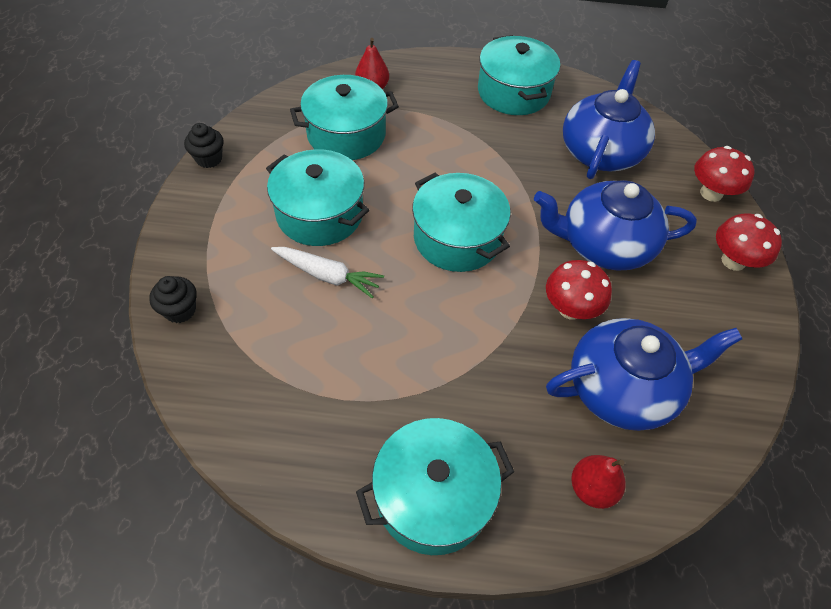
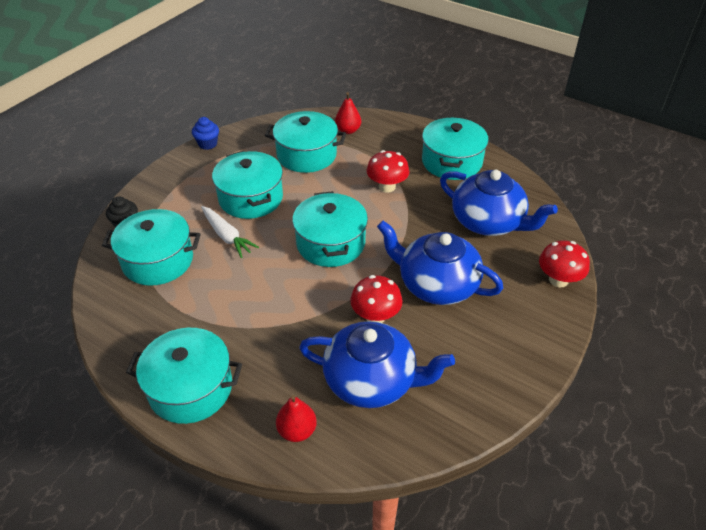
camera: 30 degrees right, 10 degrees down
black cupcake [184,123,224,168] -> blue cupcake [192,117,219,150]
blue teapot [563,60,655,179] -> blue teapot turned 75 degrees clockwise [440,170,558,236]
red mushroom [716,213,782,271] -> red mushroom moved to [367,150,409,193]
none -> turquoise pot [102,209,200,286]

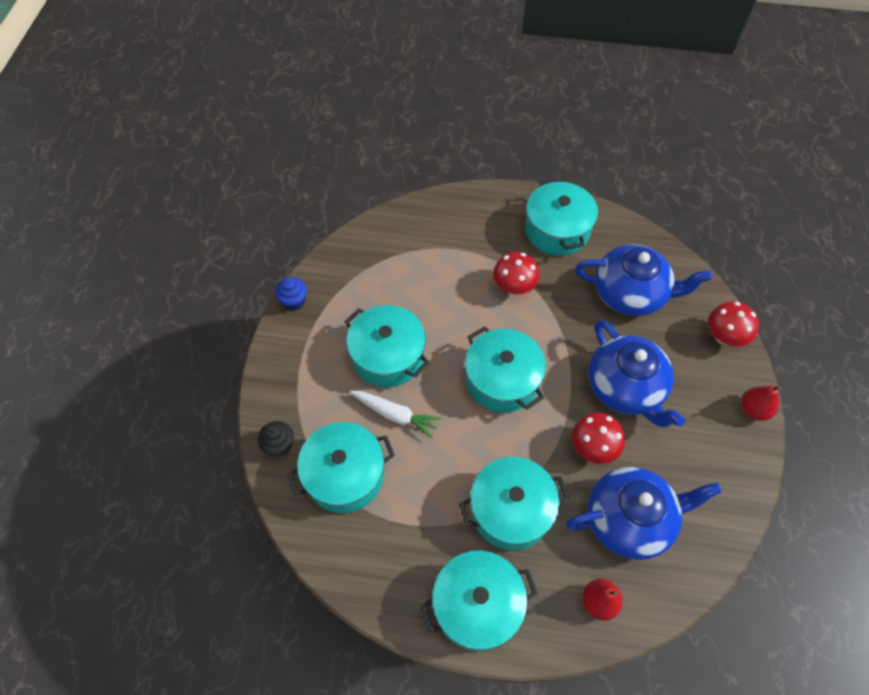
camera: 25 degrees left, 15 degrees up
turquoise pot [265,111,346,173] -> turquoise pot moved to [459,457,569,550]
red pear [335,92,361,134] -> red pear moved to [742,386,782,421]
blue teapot [377,221,503,305] -> blue teapot turned 120 degrees counterclockwise [588,320,685,427]

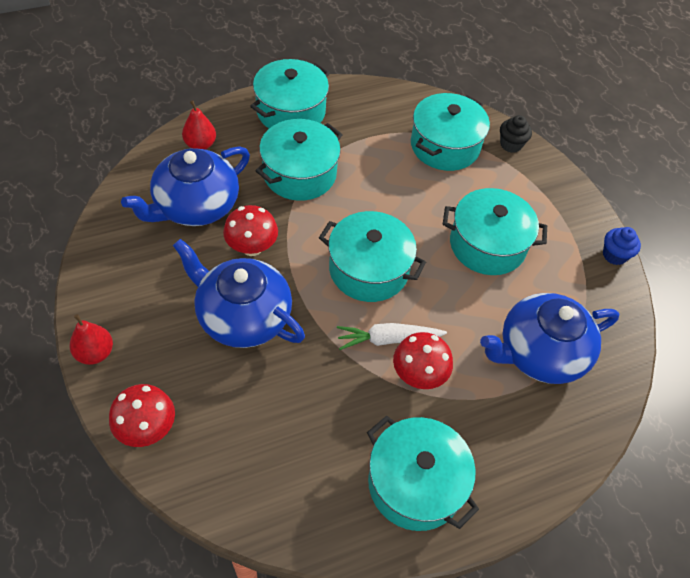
camera: 145 degrees right, 5 degrees down
white carrot [350,391,441,439] -> white carrot moved to [337,323,447,350]
blue teapot [575,244,712,316] -> blue teapot moved to [480,293,619,384]

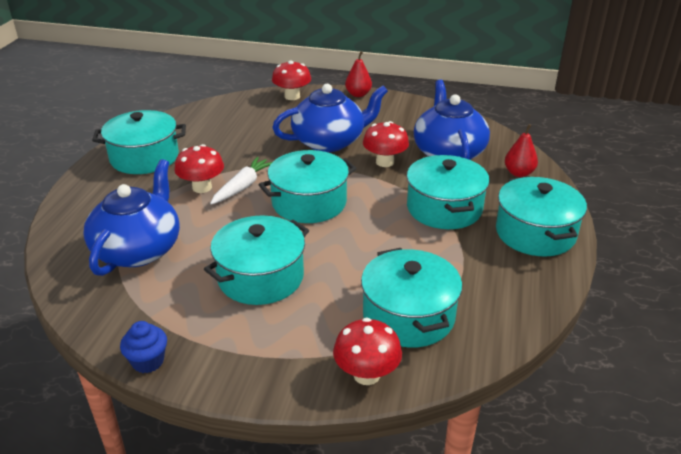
camera: 130 degrees right, 20 degrees down
black cupcake [500,115,532,153] -> red mushroom [333,317,402,385]

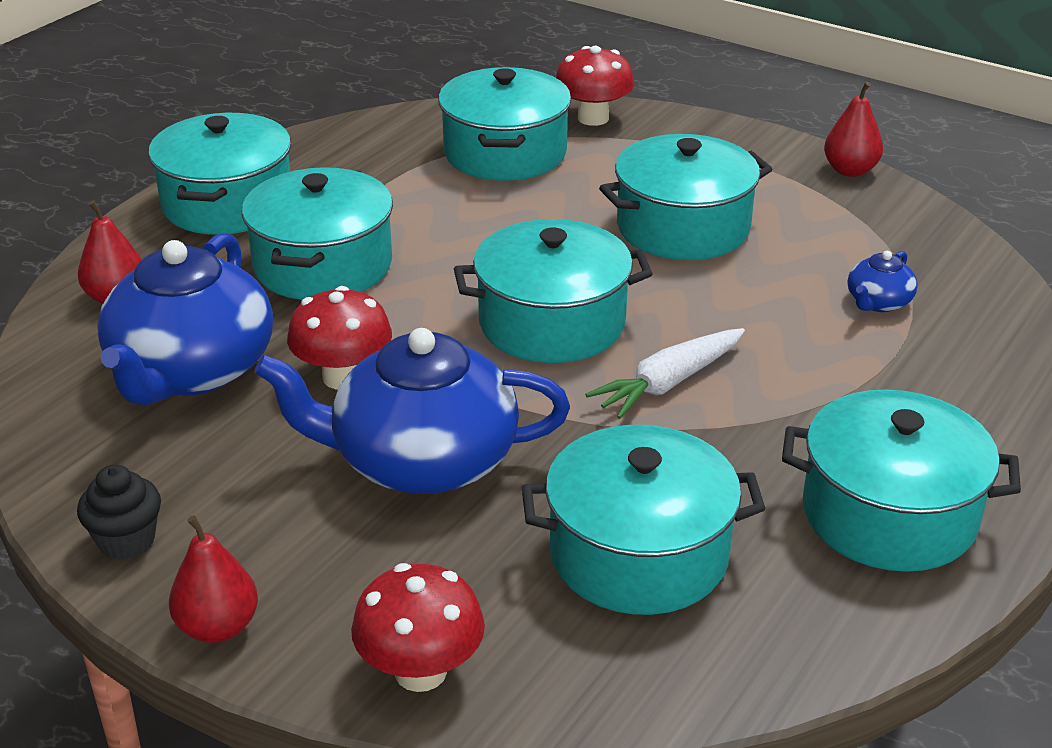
camera: 160 degrees left, 0 degrees up
blue teapot [84,159,180,276] -> blue teapot [847,251,918,312], size x0.43
blue cupcake [120,321,167,373] -> red pear [824,82,883,177]
red mushroom [175,144,224,193] -> none
none -> black cupcake [77,465,161,560]
none -> turquoise pot [522,425,766,615]

